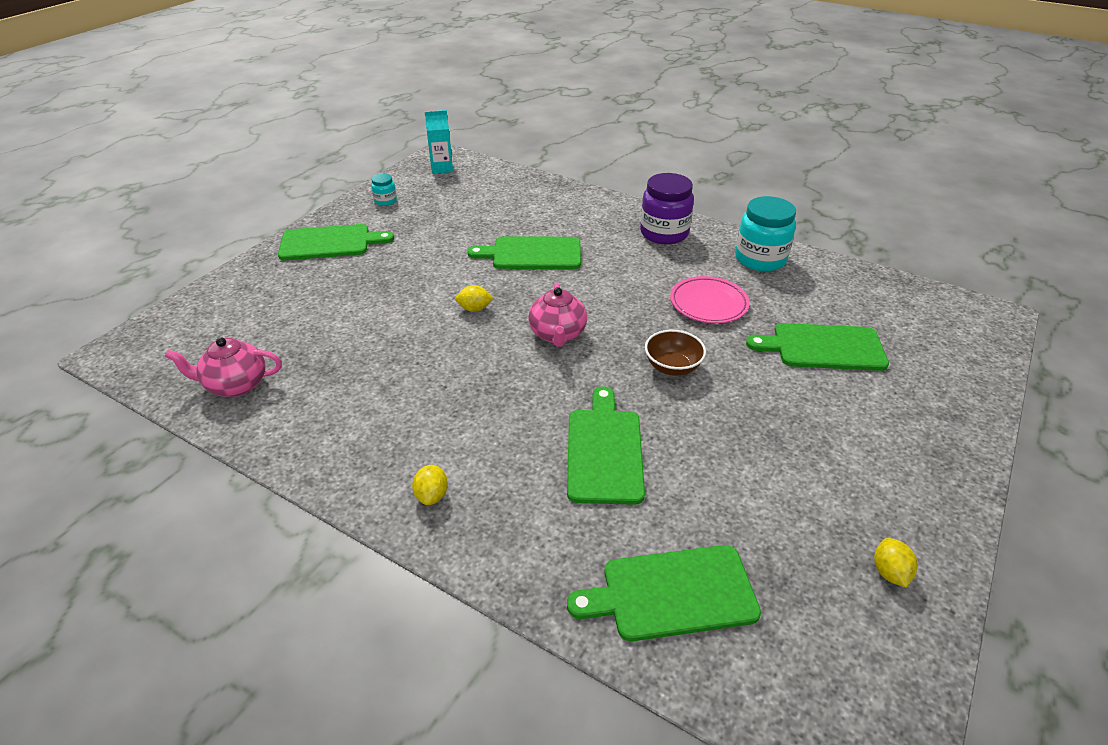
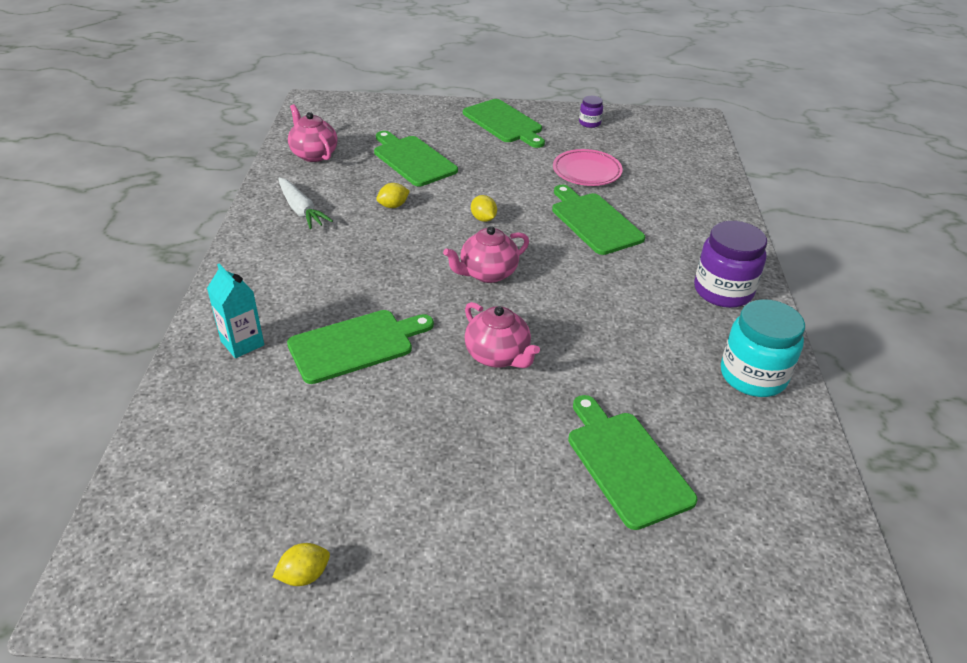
camera: 60 degrees right, 0 degrees up
turquoise jar [371,173,397,206] -> purple jar [579,96,603,128]
yellow lemon [412,464,448,505] -> yellow lemon moved to [376,183,410,208]
turquoise carton [425,110,453,174] -> turquoise carton moved to [207,264,264,358]
green cutting board [567,545,761,641] -> green cutting board moved to [374,131,458,186]
brown bowl [645,330,706,376] -> pink teapot [464,302,540,368]
pink plate [670,276,750,323] -> pink plate moved to [553,149,623,186]
none -> white carrot [278,178,333,229]

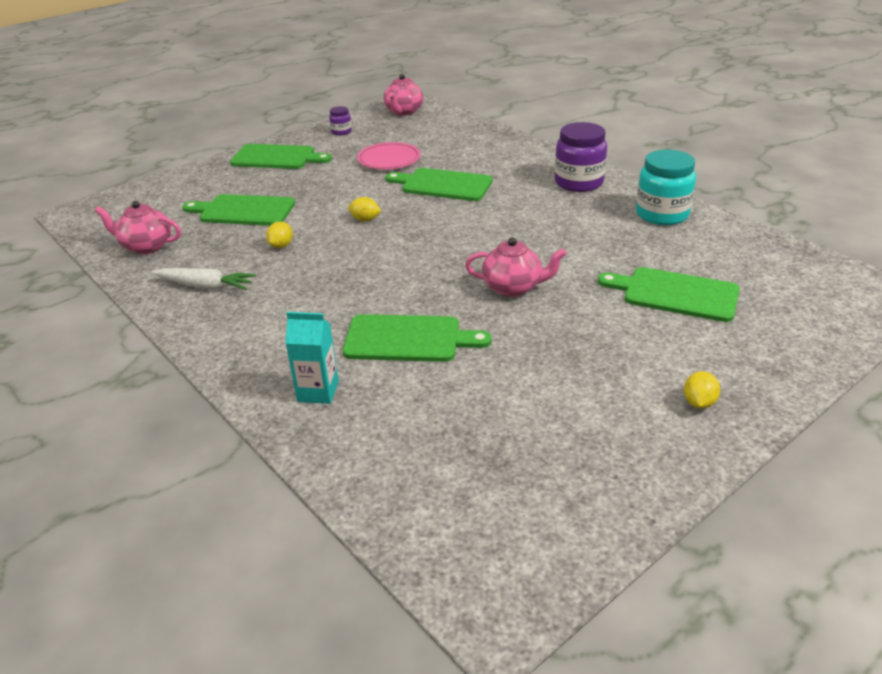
camera: 40 degrees left, 5 degrees down
yellow lemon [272,543,330,586] -> yellow lemon moved to [684,371,720,409]
green cutting board [287,310,434,384] -> green cutting board turned 75 degrees clockwise [343,314,492,362]
pink teapot [443,226,529,283] -> pink teapot moved to [384,74,423,116]

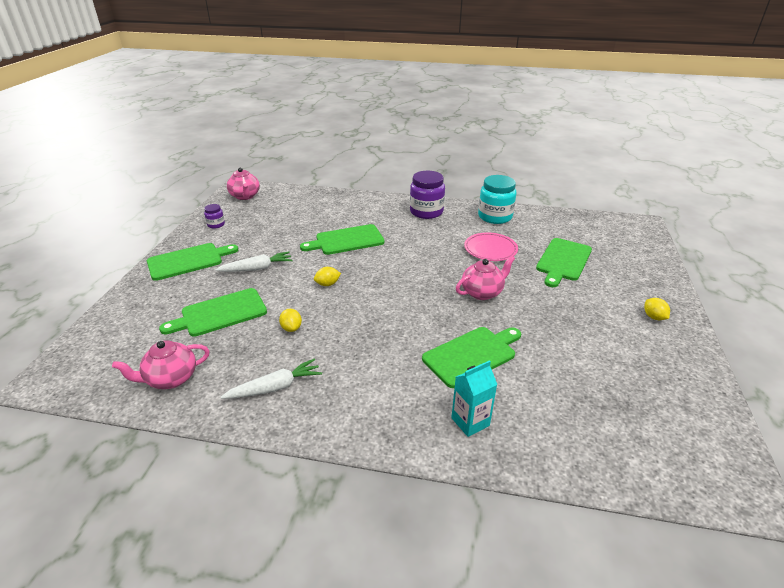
camera: 40 degrees left, 0 degrees up
pink plate [357,142,421,170] -> pink plate moved to [464,232,518,261]
green cutting board [598,267,740,322] -> green cutting board turned 45 degrees counterclockwise [536,238,592,287]
none -> white carrot [215,251,293,272]

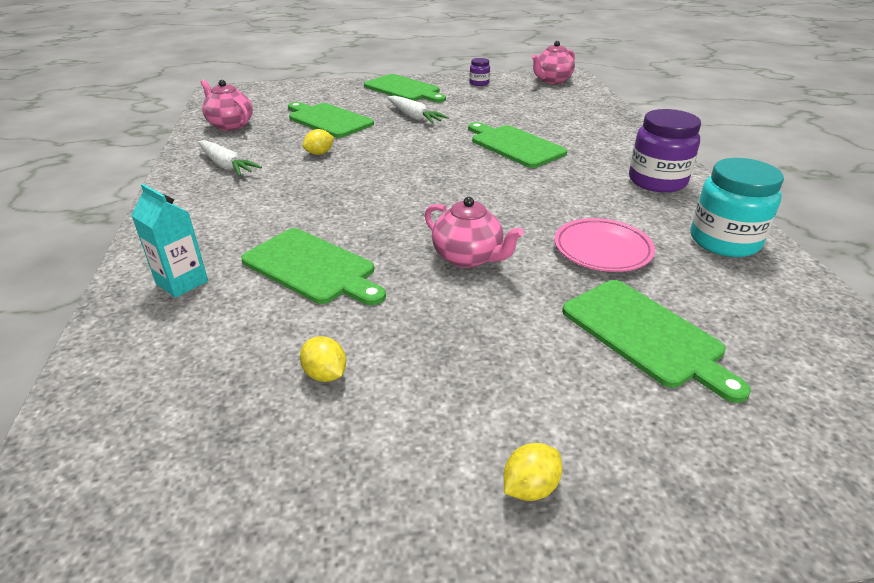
camera: 70 degrees right, 0 degrees up
yellow lemon [314,267,341,286] -> yellow lemon moved to [300,336,346,382]
green cutting board [536,238,592,287] -> green cutting board turned 135 degrees counterclockwise [562,280,751,403]

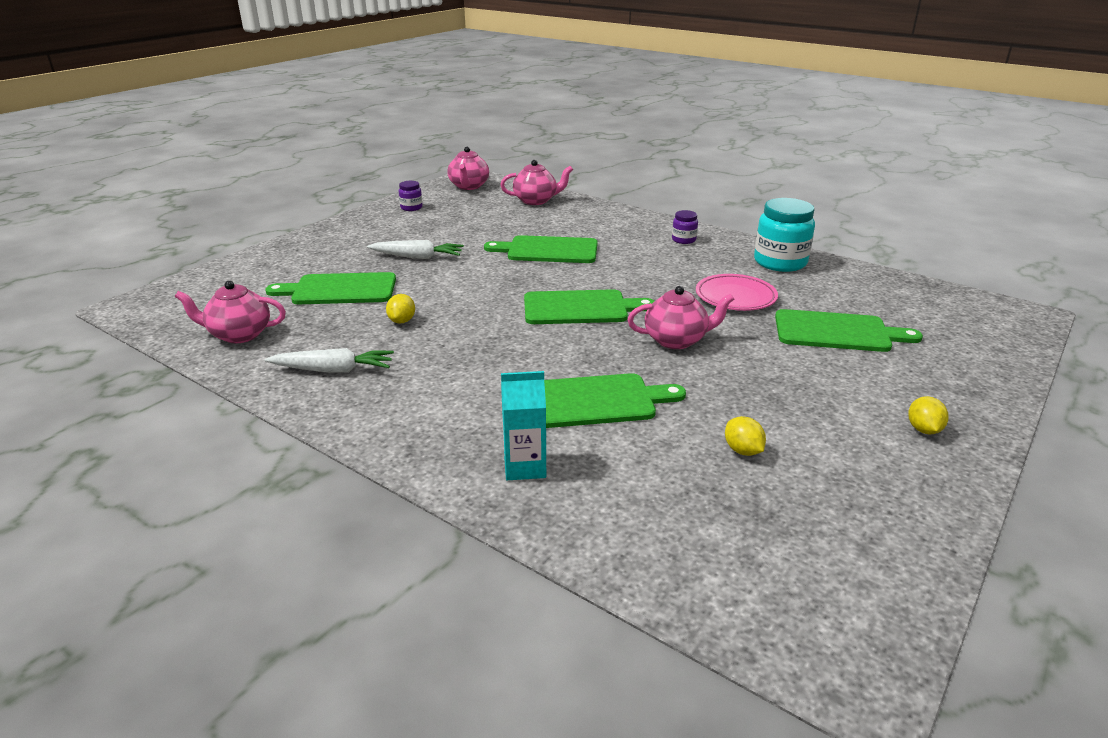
camera: 45 degrees left, 5 degrees down
yellow lemon [300,336,346,382] -> yellow lemon turned 60 degrees clockwise [725,416,766,456]
green cutting board [364,74,446,102] -> green cutting board moved to [524,289,654,324]
purple jar [629,109,701,193] -> purple jar [672,210,698,244], size x0.49
none -> pink teapot [500,160,573,205]

